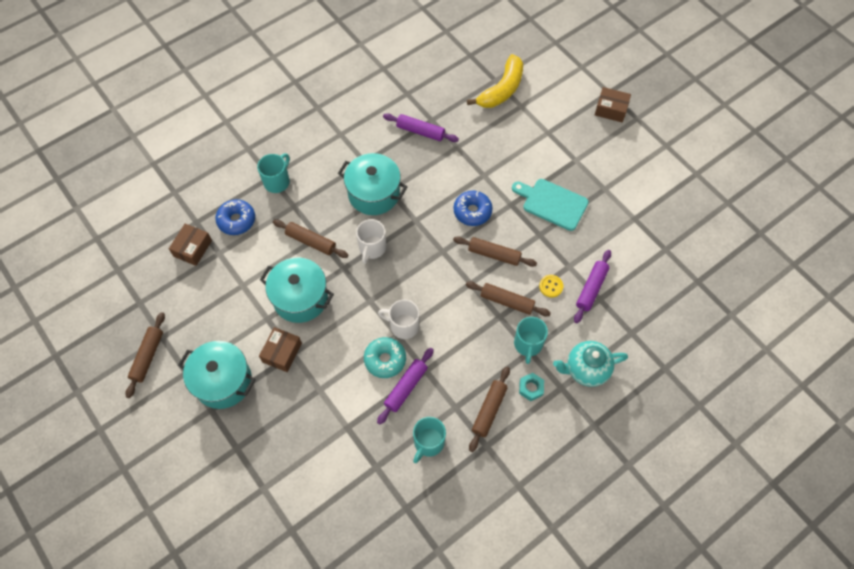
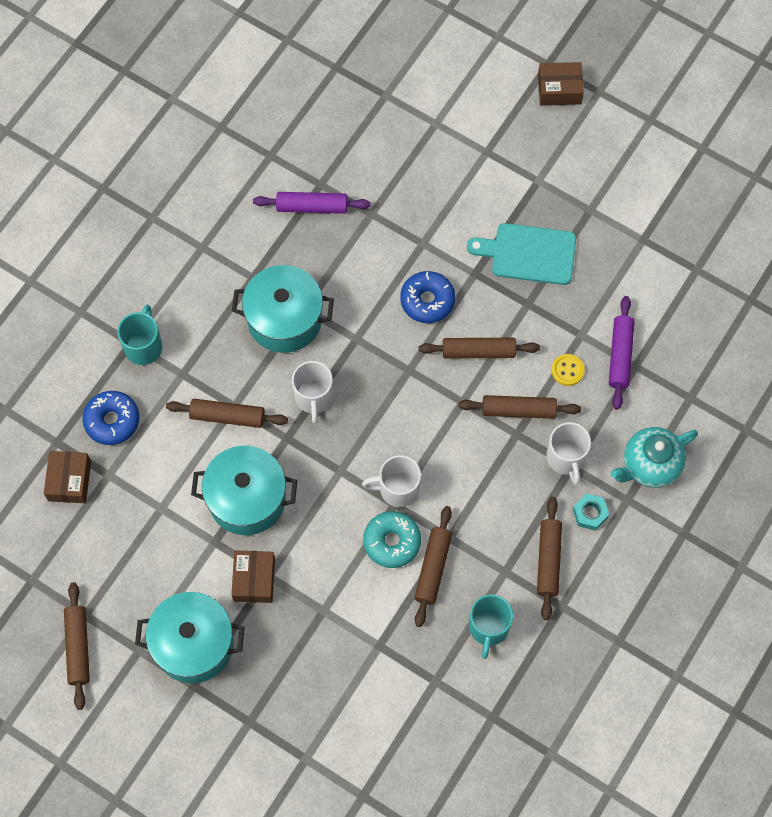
camera: 20 degrees left, 5 degrees up
purple rolling pin [377,348,434,424] -> brown rolling pin [414,506,452,627]
yellow banana [467,54,523,108] -> none
turquoise mug [514,317,548,364] -> white mug [546,422,591,485]

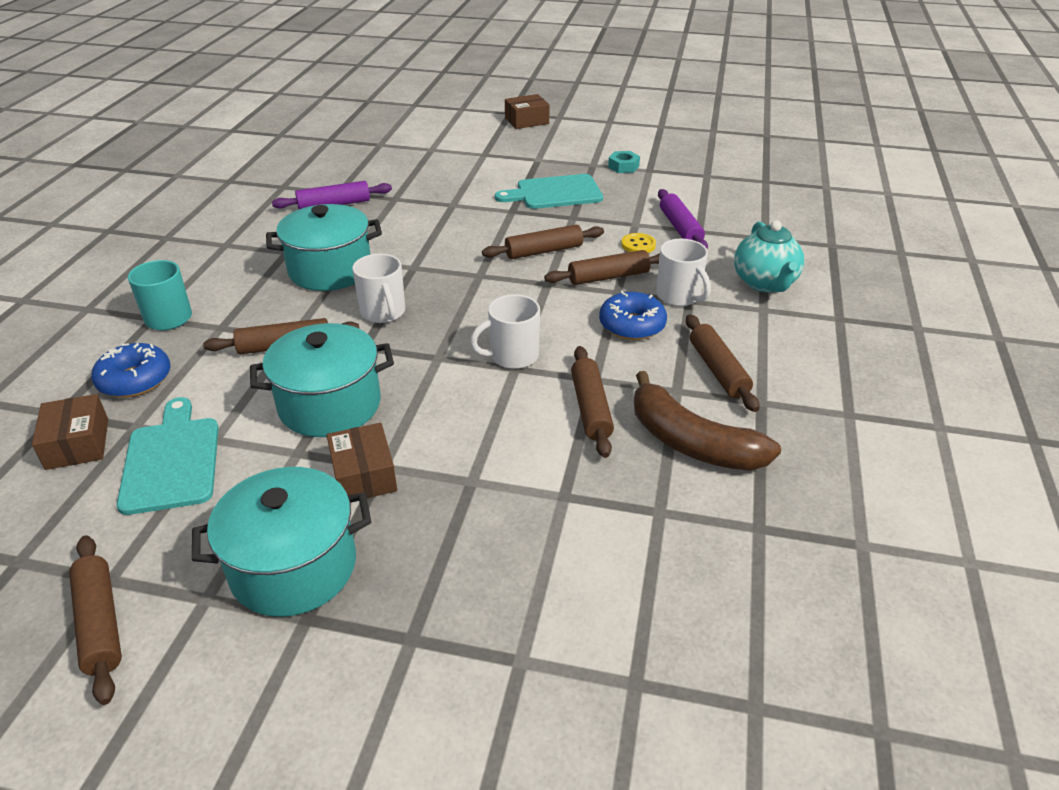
camera: 20 degrees left, 30 degrees down
turquoise donut [363,511,421,568] -> none
blue donut [400,271,455,323] -> blue donut moved to [599,291,667,340]
turquoise mug [469,594,513,659] -> brown banana [634,371,781,471]
turquoise nut [573,494,609,531] -> turquoise nut moved to [608,151,640,173]
turquoise teapot [611,427,698,488] -> turquoise teapot turned 45 degrees counterclockwise [734,220,804,292]
none -> turquoise cutting board [117,397,219,515]

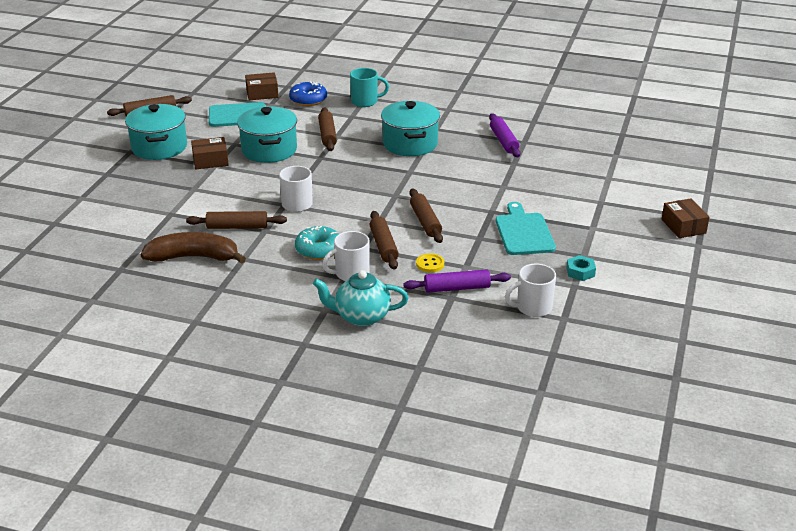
camera: 95 degrees right, 5 degrees down
white mug [352,254,405,323] -> white mug moved to [505,264,556,317]
blue donut [599,291,667,340] -> turquoise donut [295,226,339,260]
brown banana [634,371,781,471] -> brown banana turned 45 degrees clockwise [141,232,246,264]
brown rolling pin [686,314,759,412] -> none

